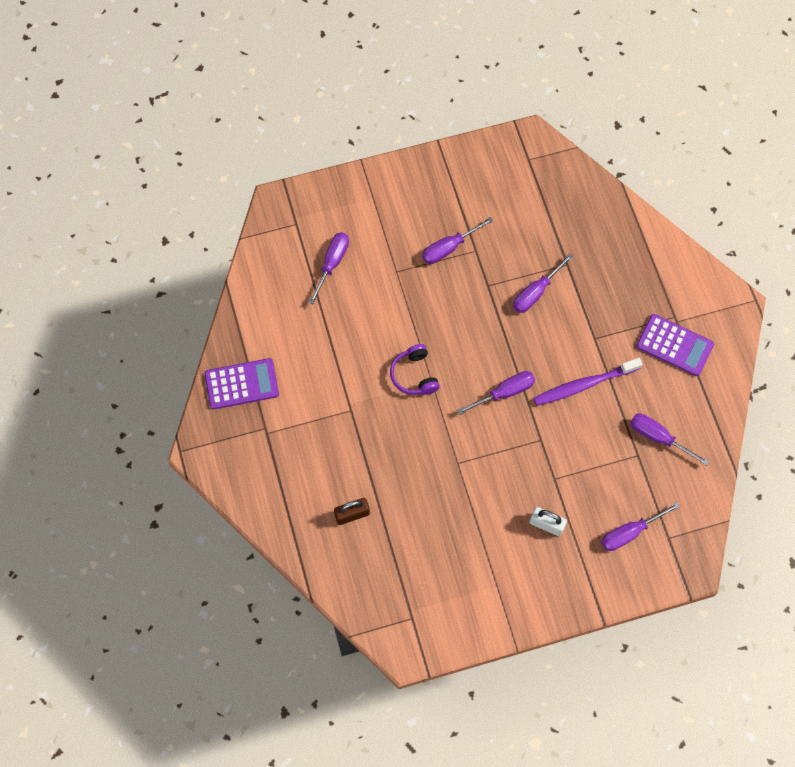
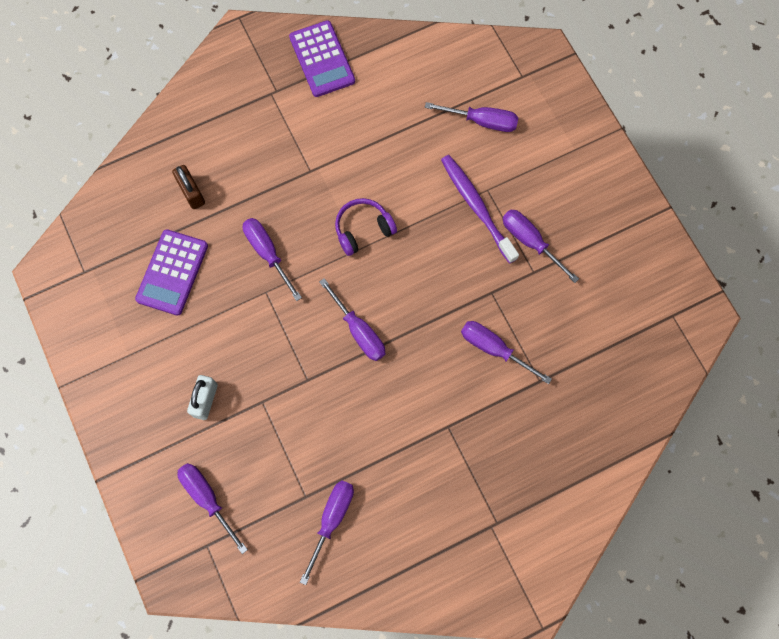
camera: 80 degrees right, 5 degrees up
purple toothbrush [533,358,643,406] -> purple toothbrush moved to [441,155,519,263]
purple calculator [636,314,714,376] -> purple calculator moved to [135,229,208,316]
none -> purple screwdriver [243,218,302,301]

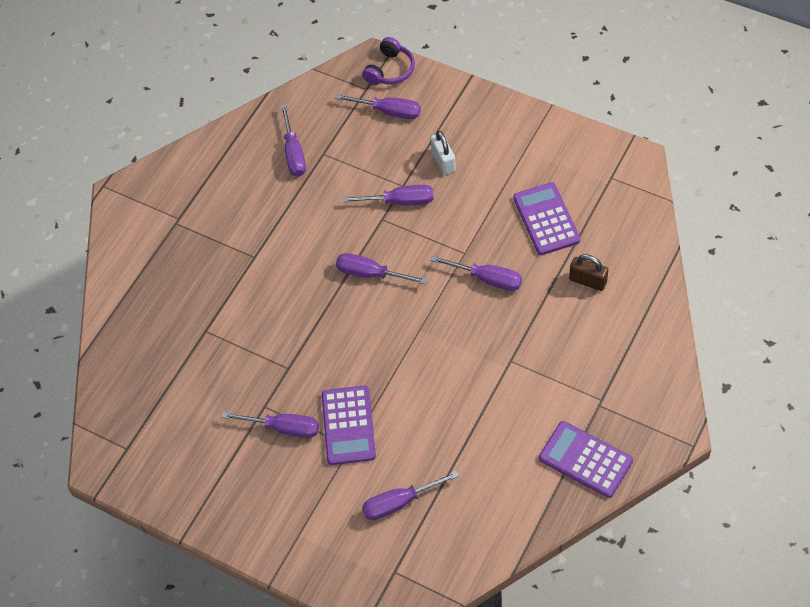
camera: 150 degrees right, 15 degrees down
purple headphones [335,198,397,256] -> purple headphones moved to [362,37,415,85]
purple toothbrush [441,155,519,263] -> purple calculator [322,385,376,465]
purple screwdriver [461,321,552,384] -> purple screwdriver moved to [343,185,433,205]

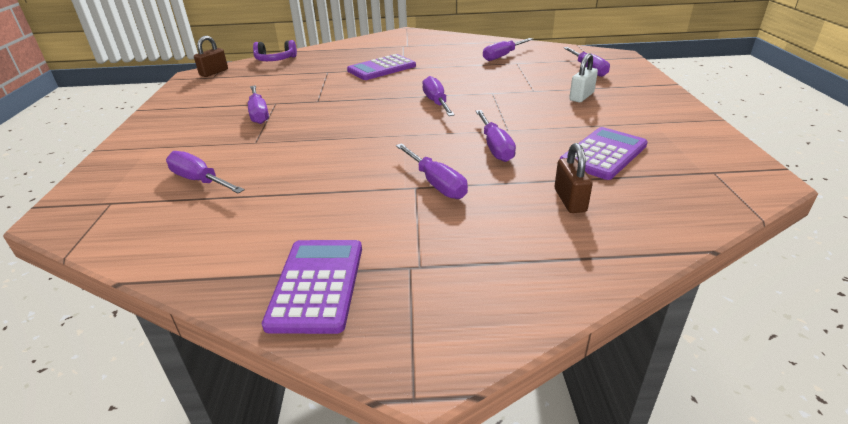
camera: 55 degrees right, 25 degrees down
purple calculator [322,385,376,465] -> purple calculator moved to [347,54,416,80]
purple screwdriver [343,185,433,205] -> purple screwdriver moved to [396,143,468,199]
purple headphones [362,37,415,85] -> purple headphones moved to [253,40,297,61]
none -> brown padlock [194,36,228,77]

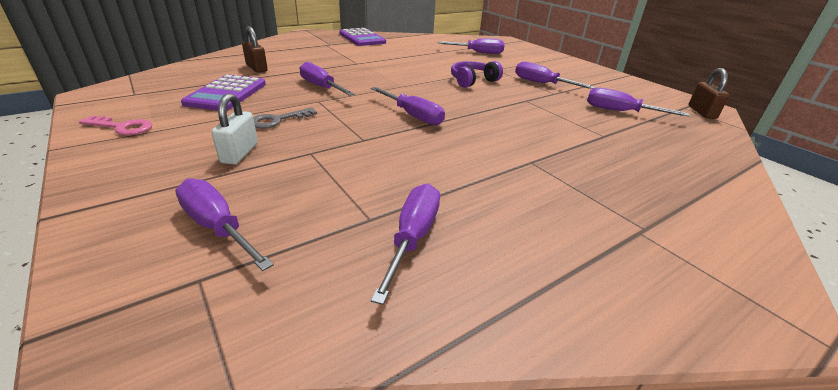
camera: 145 degrees right, 0 degrees up
purple headphones [253,40,297,61] -> purple headphones moved to [451,61,503,88]
purple calculator [347,54,416,80] -> none
purple screwdriver [396,143,468,199] -> purple screwdriver moved to [587,88,690,116]
none -> pink key [79,116,152,135]
none -> grey key [253,107,317,129]

